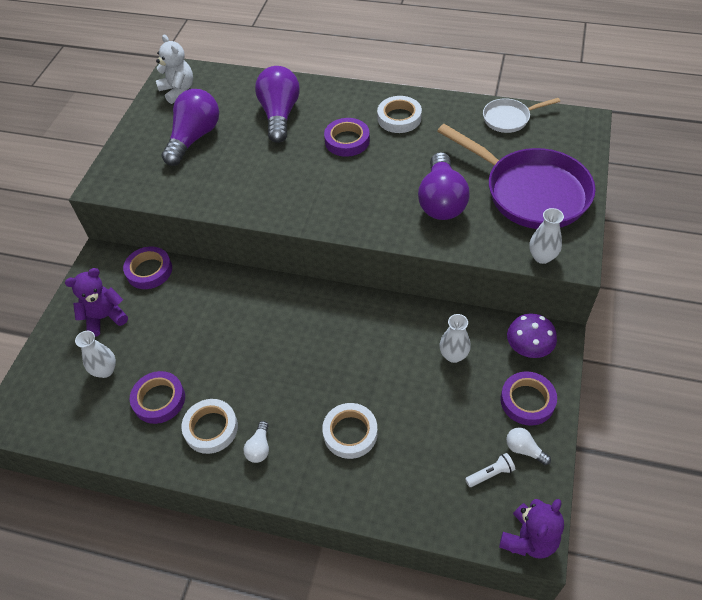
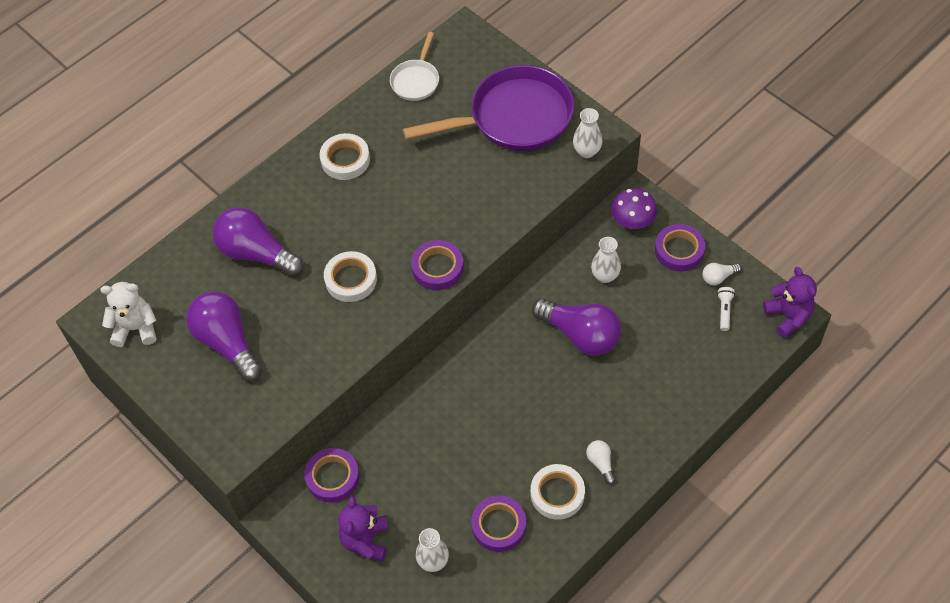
camera: 60 degrees left, 5 degrees up
white light bulb [244,421,269,463] -> white light bulb turned 150 degrees counterclockwise [586,440,616,485]
white tape [322,403,378,459] -> white tape moved to [324,251,377,302]
purple tape [324,118,370,157] -> purple tape moved to [411,240,464,290]
purple light bulb [418,152,470,220] -> purple light bulb moved to [532,298,621,356]

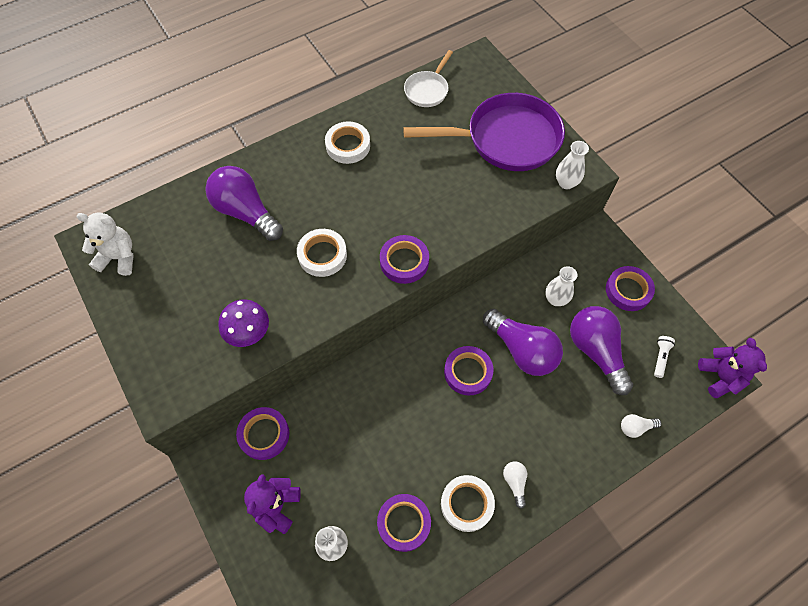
camera: 10 degrees right, 5 degrees up
purple light bulb [186,291,262,381] -> purple light bulb moved to [570,306,633,395]
purple mushroom [611,188,657,229] -> purple mushroom moved to [218,299,269,347]
white light bulb [702,263,741,285] -> white light bulb moved to [621,414,662,438]
none -> purple tape [444,346,493,395]

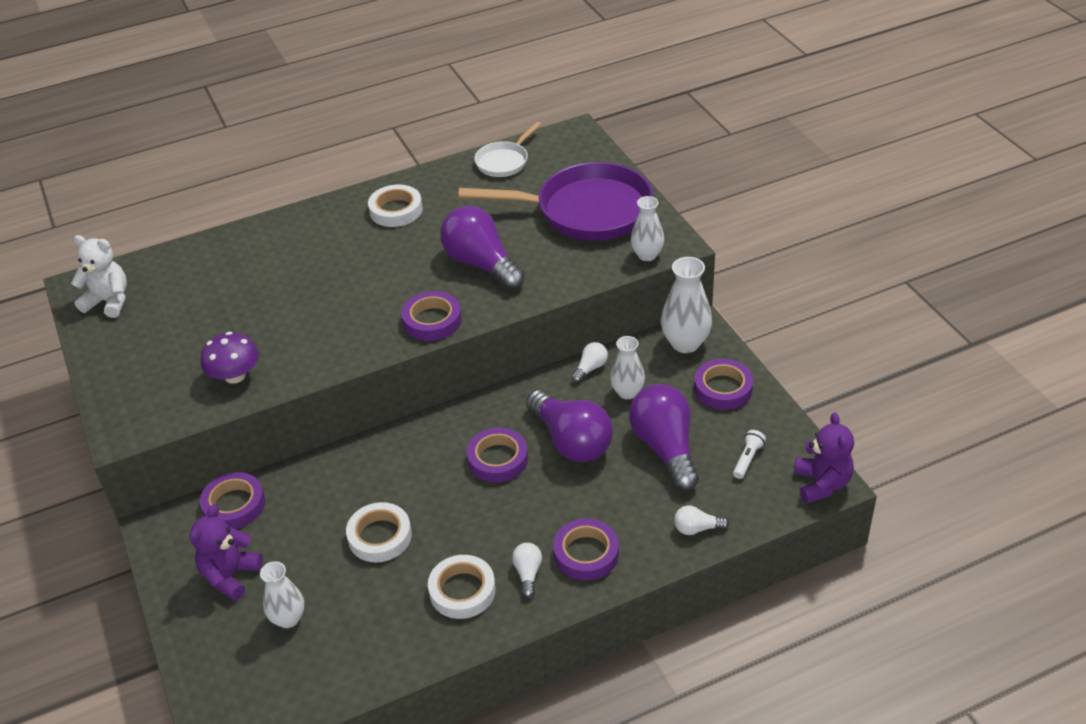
camera: 10 degrees right, 20 degrees down
purple light bulb [205,166,283,241] -> purple light bulb moved to [440,206,525,290]
white tape [297,229,347,277] -> white tape moved to [346,502,412,562]
purple tape [377,494,431,552] -> purple tape moved to [553,519,619,581]
none -> white light bulb [571,342,608,383]
none -> white vase [661,257,712,353]

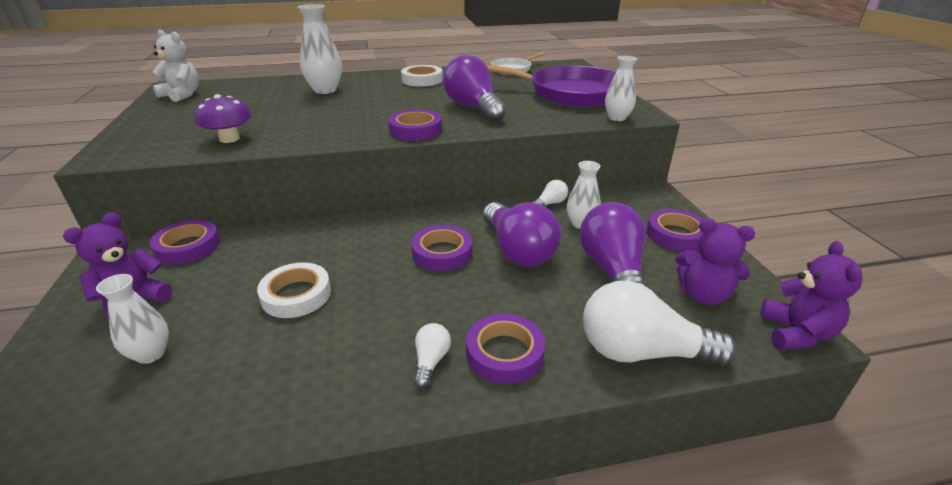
camera: 10 degrees right, 10 degrees down
white tape [428,555,496,619] -> none
white vase [661,257,712,353] -> white vase moved to [298,4,342,94]
white light bulb [674,505,729,535] -> white light bulb [583,281,737,367], size x2.23
white flashlight [733,430,766,479] -> purple teddy bear [675,218,755,305]

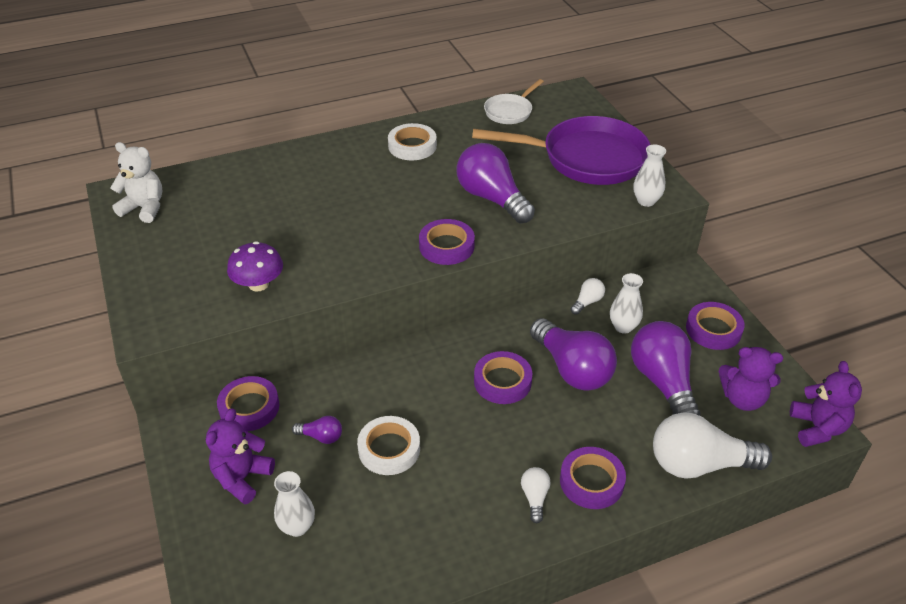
camera: 10 degrees left, 10 degrees up
white vase [298,4,342,94] -> none
none -> purple light bulb [292,416,342,444]

